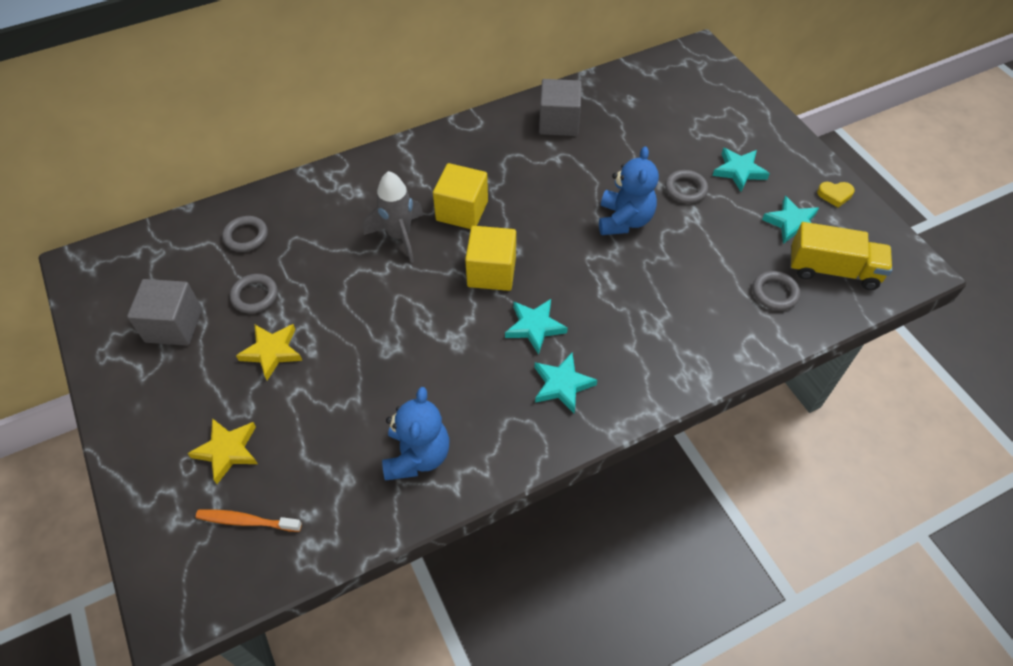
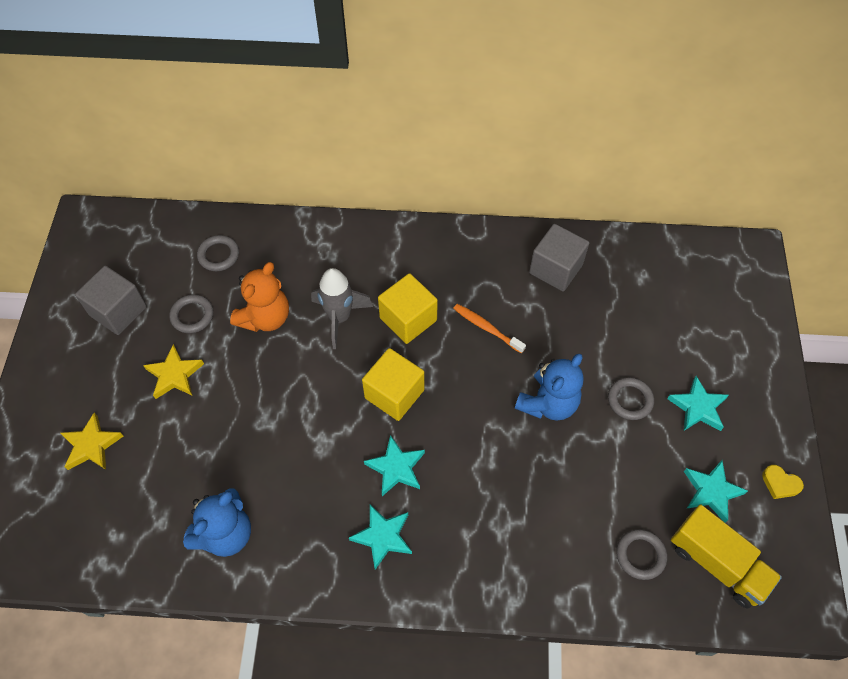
camera: 30 degrees right, 5 degrees up
orange toothbrush [196,509,302,532] -> orange toothbrush moved to [453,304,526,354]
none -> orange teddy bear [230,262,289,332]

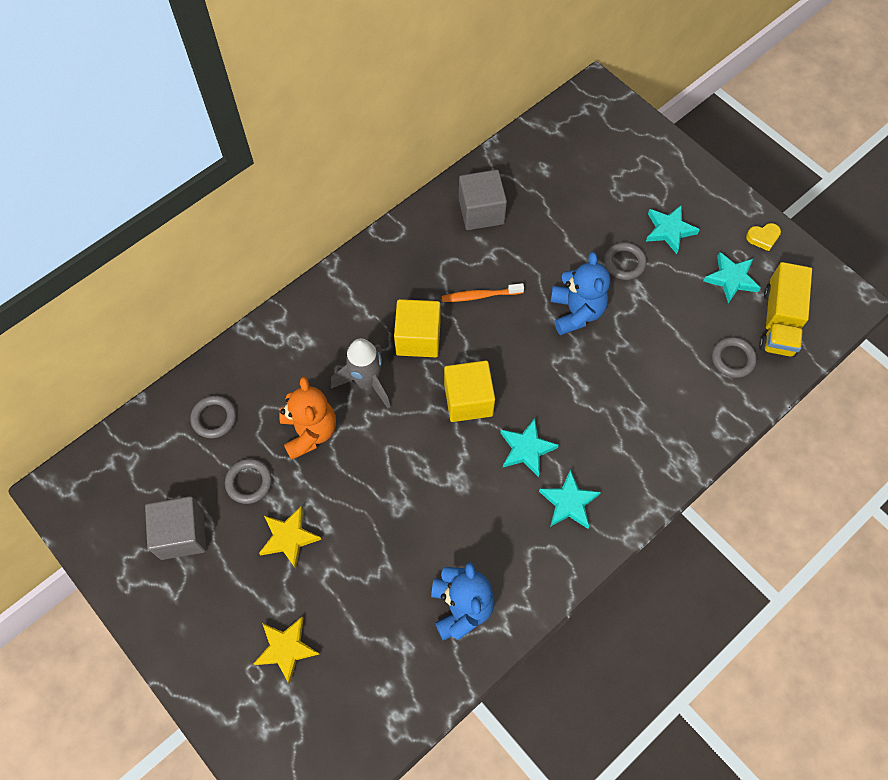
camera: 45 degrees left, 5 degrees up
yellow truck [671,505,782,608] -> yellow truck turned 105 degrees clockwise [759,262,812,357]

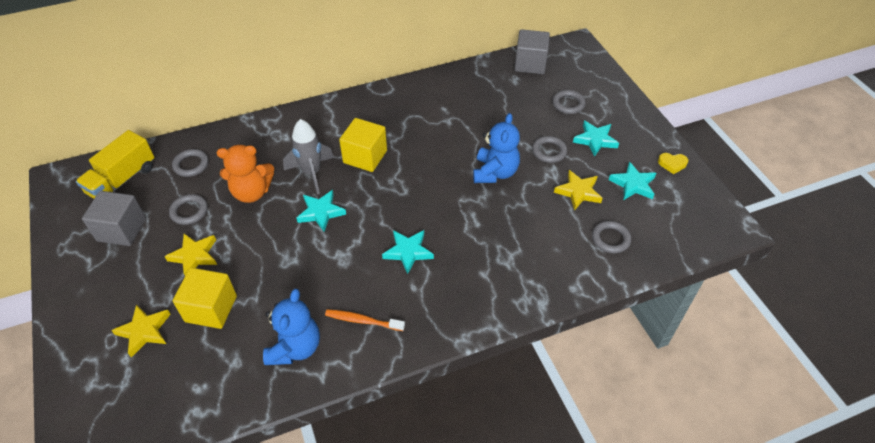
camera: 20 degrees right, 15 degrees down
orange teddy bear [279,376,336,460] -> orange teddy bear turned 75 degrees clockwise [217,145,274,203]
orange toothbrush [442,283,524,302] -> orange toothbrush moved to [325,309,405,331]
yellow cube [444,361,495,422] -> yellow cube moved to [173,268,237,329]
grey cube [459,170,507,230] -> grey cube moved to [514,29,550,74]
turquoise star [539,469,601,529] -> turquoise star moved to [297,190,346,232]
yellow truck [759,262,812,357] -> yellow truck moved to [76,130,155,199]
none -> grey ring [552,90,586,114]
none -> yellow star [554,170,603,210]

